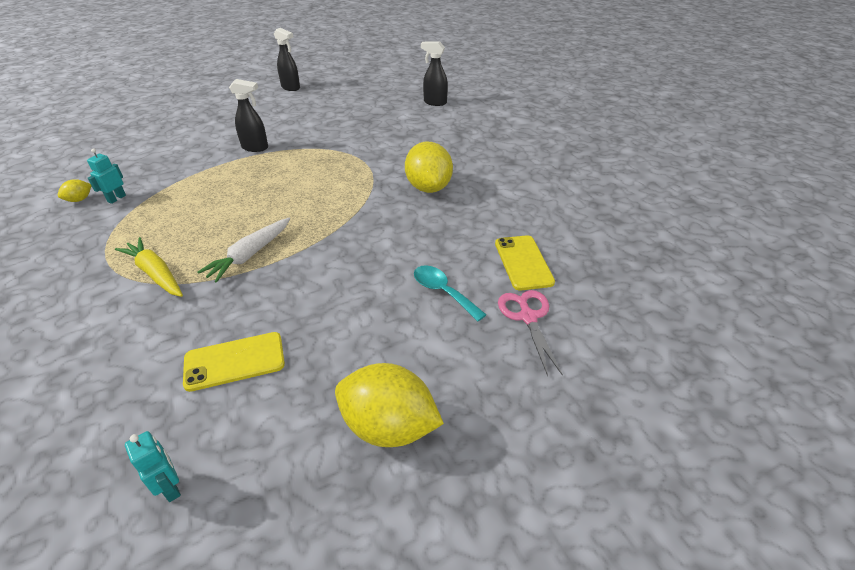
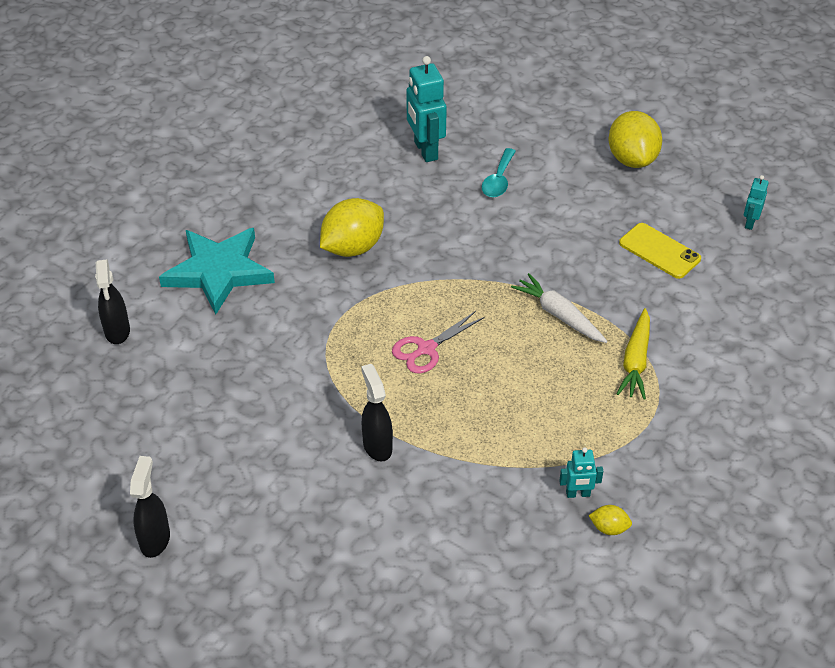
camera: 120 degrees left, 5 degrees up
white carrot [198,218,290,283] -> white carrot turned 135 degrees counterclockwise [511,273,608,343]
yellow phone [495,235,555,291] -> turquoise robot [406,56,447,162]
pink scissors [498,290,563,376] -> pink scissors moved to [392,311,485,374]
none -> turquoise star [159,228,275,315]

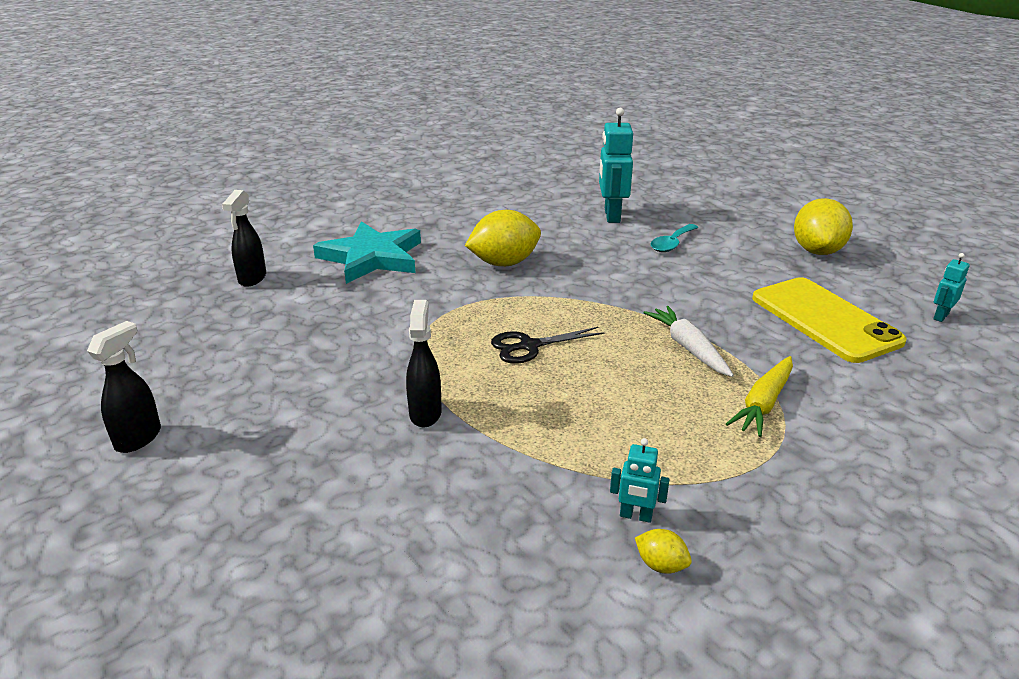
camera: 20 degrees right, 15 degrees down
pink scissors [392,311,485,374] -> black scissors [491,327,605,364]
yellow phone [619,223,701,279] -> yellow phone [752,277,907,363], size x1.65

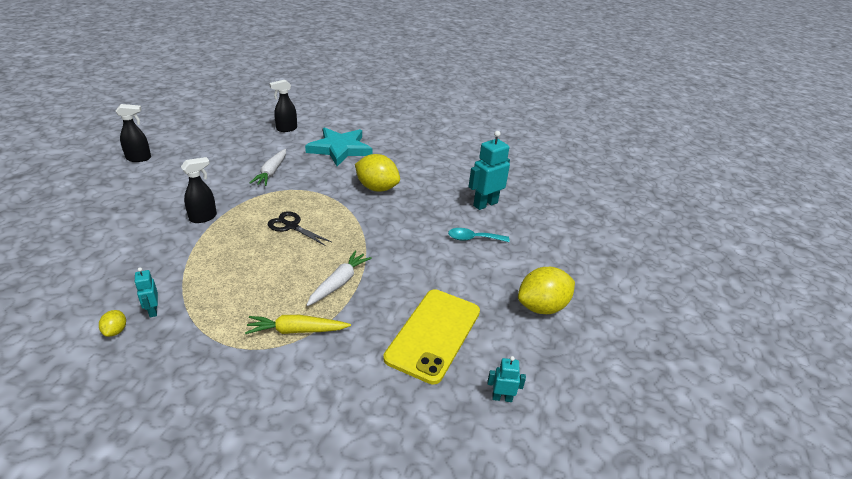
camera: 50 degrees right, 5 degrees up
none -> white carrot [250,149,286,186]

